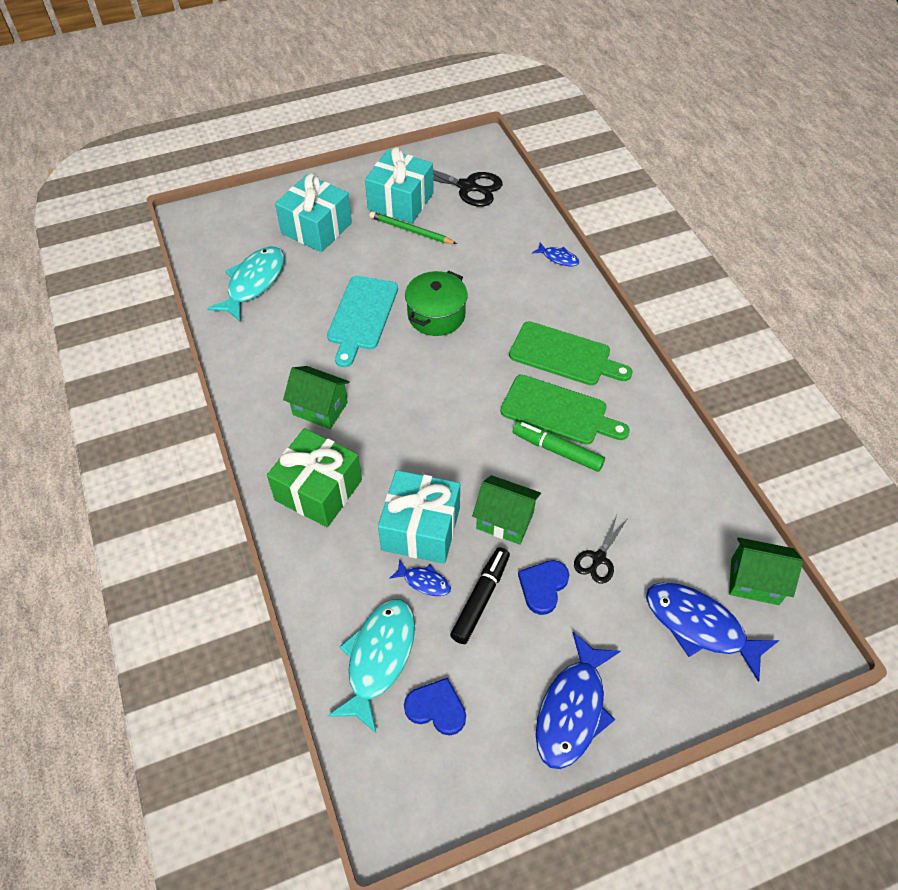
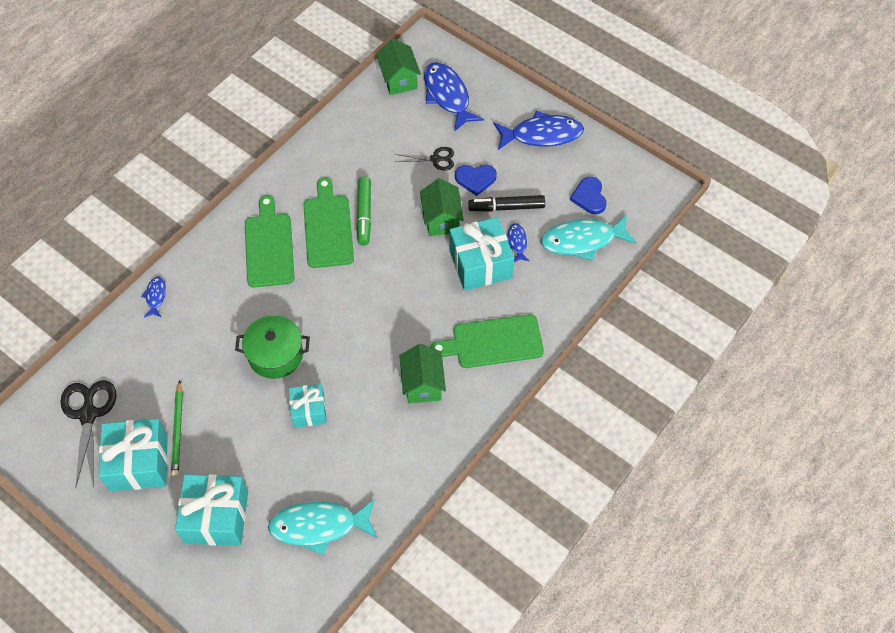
camera: 120 degrees left, 5 degrees up
green gift [267,428,362,527] -> green cutting board [430,314,544,368]
turquoise cutting board [327,276,398,367] -> turquoise gift [289,384,327,428]
blue fish [646,582,779,682] -> blue fish turned 150 degrees clockwise [424,62,484,131]

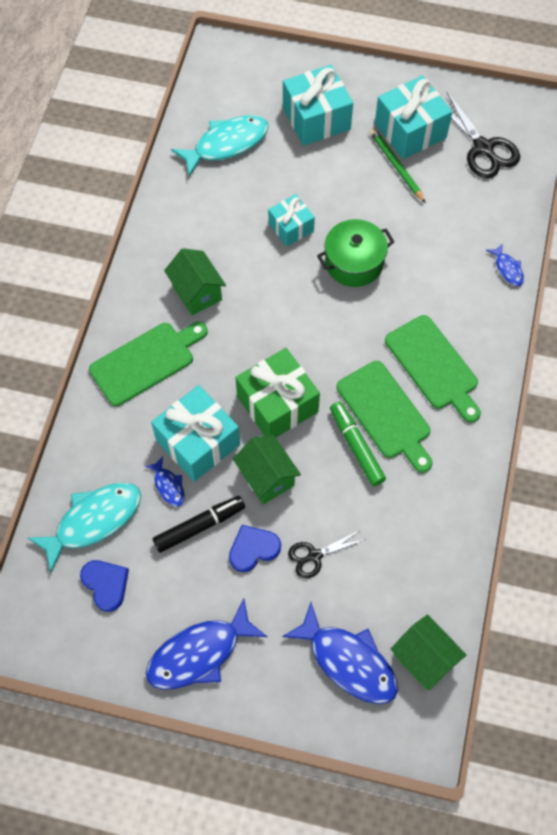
camera: 155 degrees right, 5 degrees up
none -> green gift [236,348,320,437]

